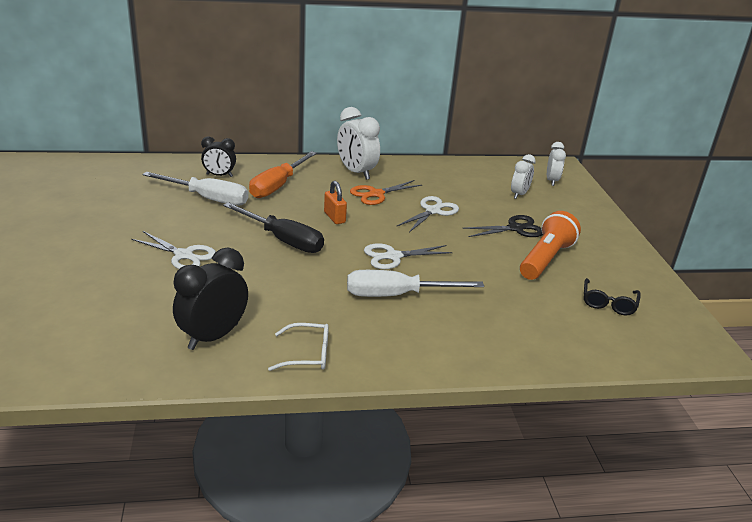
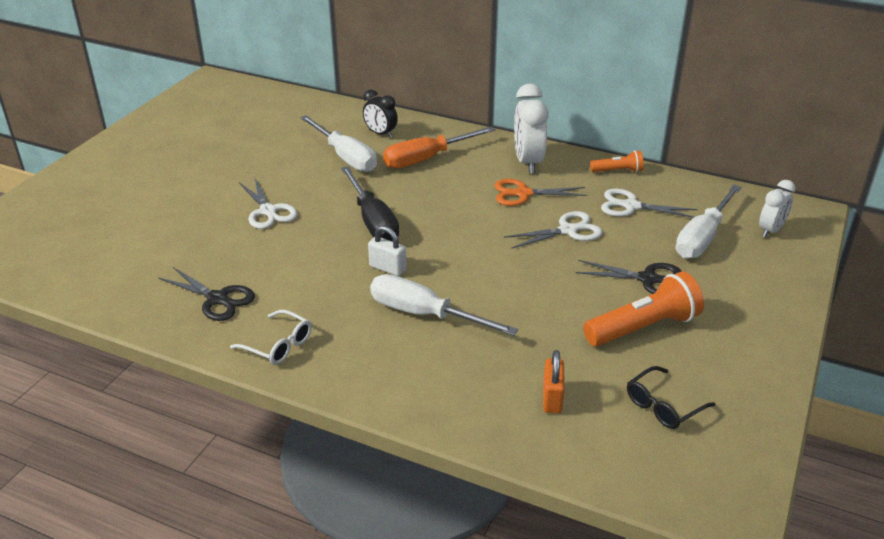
camera: 35 degrees right, 5 degrees up
black clock [173,247,248,350] -> black scissors [159,267,255,321]
orange padlock [324,181,347,224] -> orange padlock moved to [543,350,565,413]
white scissors [364,243,453,270] -> white scissors moved to [601,189,698,218]
white clock [511,154,536,199] -> white screwdriver [675,185,741,259]
none -> white padlock [368,226,407,276]
none -> orange flashlight [590,150,644,172]

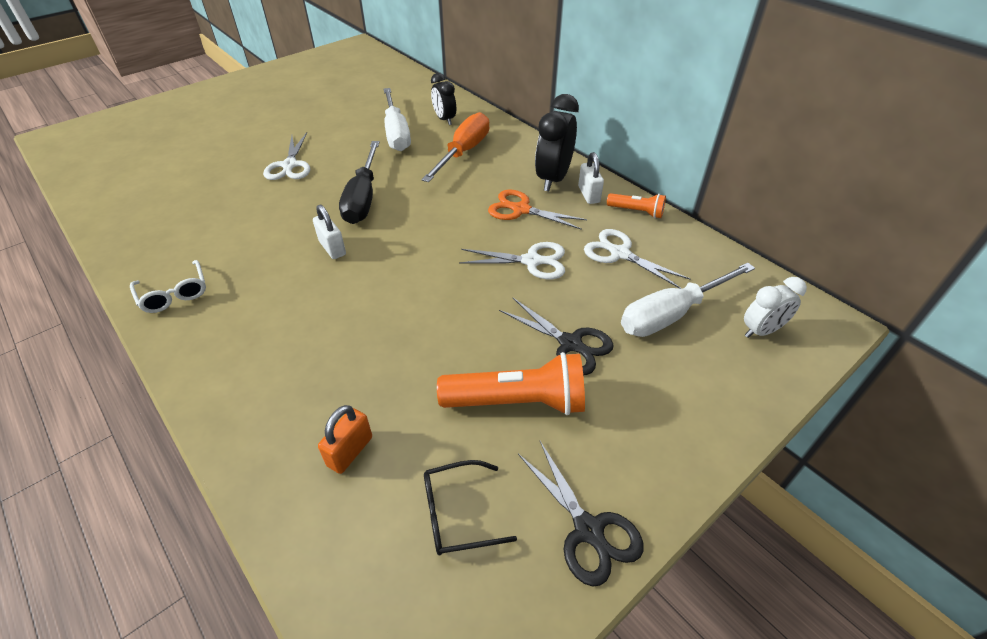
camera: 25 degrees right, 10 degrees up
black scissors [159,267,255,321] -> black scissors moved to [518,441,644,586]
white screwdriver [370,274,518,336] -> none
orange screwdriver [383,126,495,169] -> orange screwdriver turned 120 degrees clockwise [421,112,489,182]
white clock [514,84,549,174] -> black clock [535,94,579,192]
none -> white padlock [578,152,604,204]

